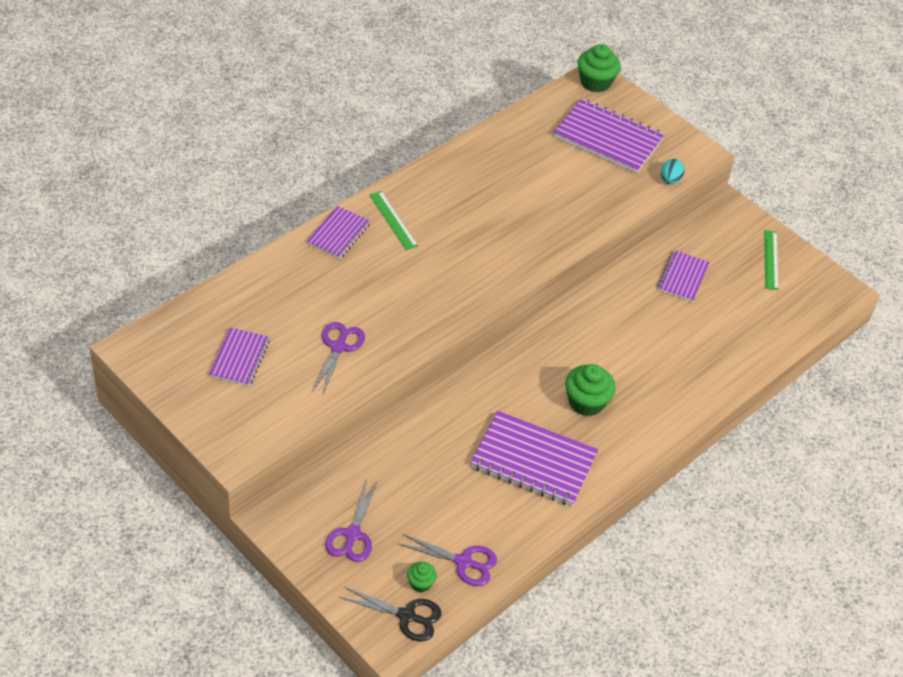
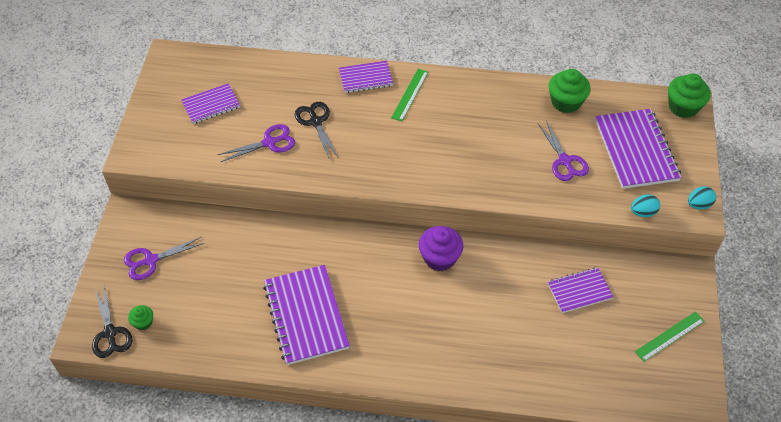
camera: 55 degrees right, 5 degrees up
purple scissors [399,534,497,586] -> purple scissors moved to [538,121,589,181]
green cupcake [565,364,616,416] -> green cupcake moved to [549,69,590,113]
none -> black scissors [295,102,338,160]
none -> purple cupcake [419,226,463,271]
none -> turquoise egg [688,186,716,210]

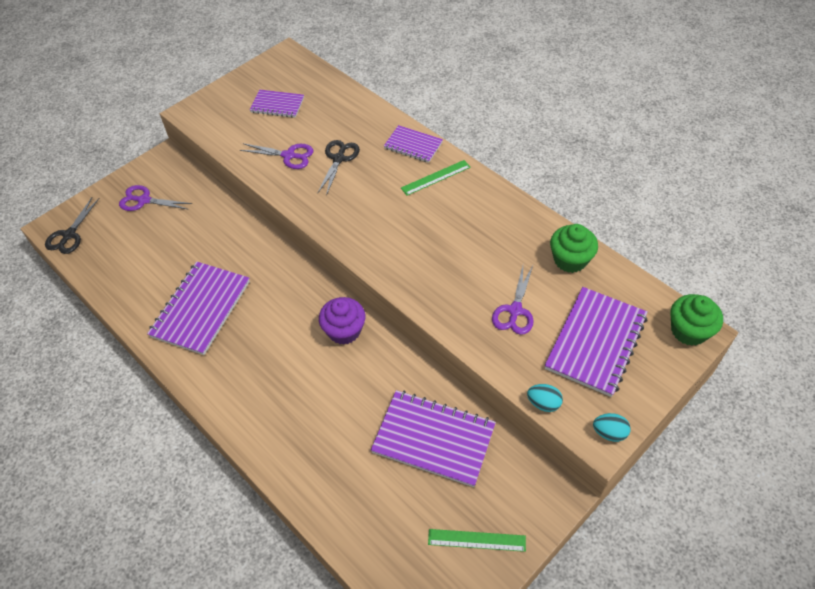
camera: 40 degrees right, 0 degrees up
green cupcake [128,305,153,330] -> none
purple notebook [548,268,613,313] -> purple notebook [371,390,496,487], size x1.72

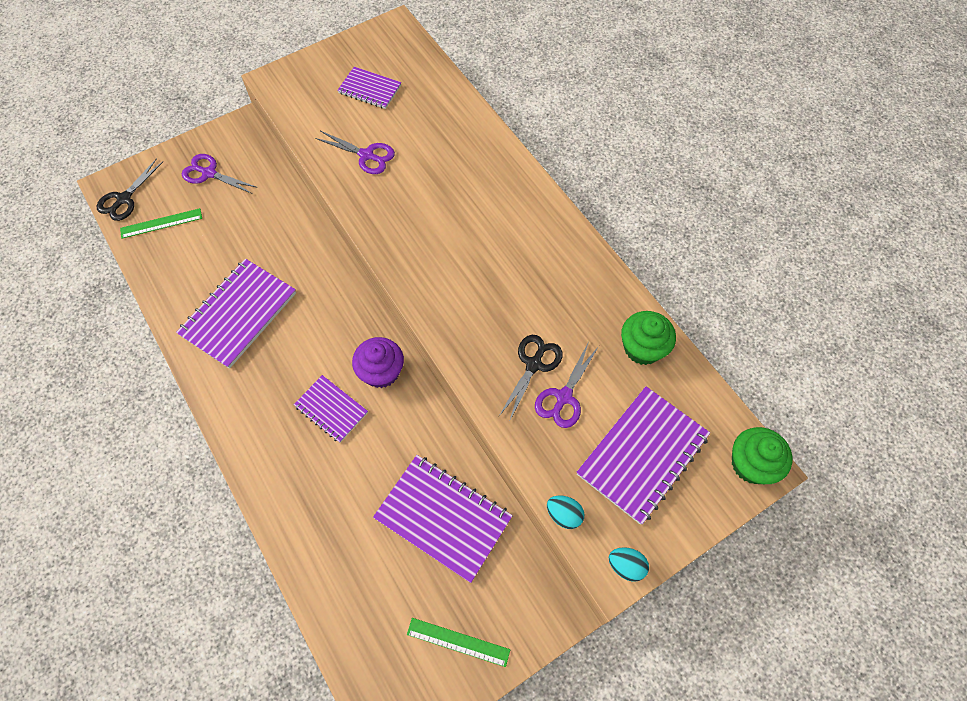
camera: 10 degrees right, 10 degrees up
black scissors [318,140,360,196] -> black scissors moved to [499,335,563,422]
purple notebook [384,125,443,163] -> purple notebook moved to [294,375,368,443]
green ruler [401,160,471,196] -> green ruler moved to [120,208,202,239]

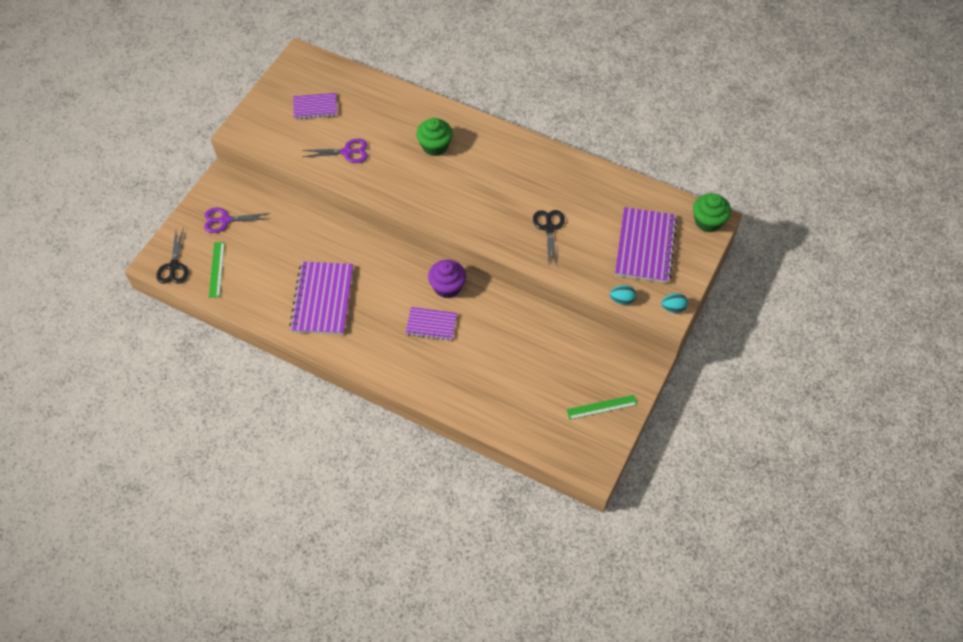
camera: 30 degrees left, 5 degrees down
green ruler [120,208,202,239] -> green ruler turned 45 degrees counterclockwise [209,242,225,298]
purple notebook [373,455,513,583] -> none
purple scissors [535,344,599,428] -> none
green cupcake [621,311,676,365] -> green cupcake moved to [416,118,453,156]

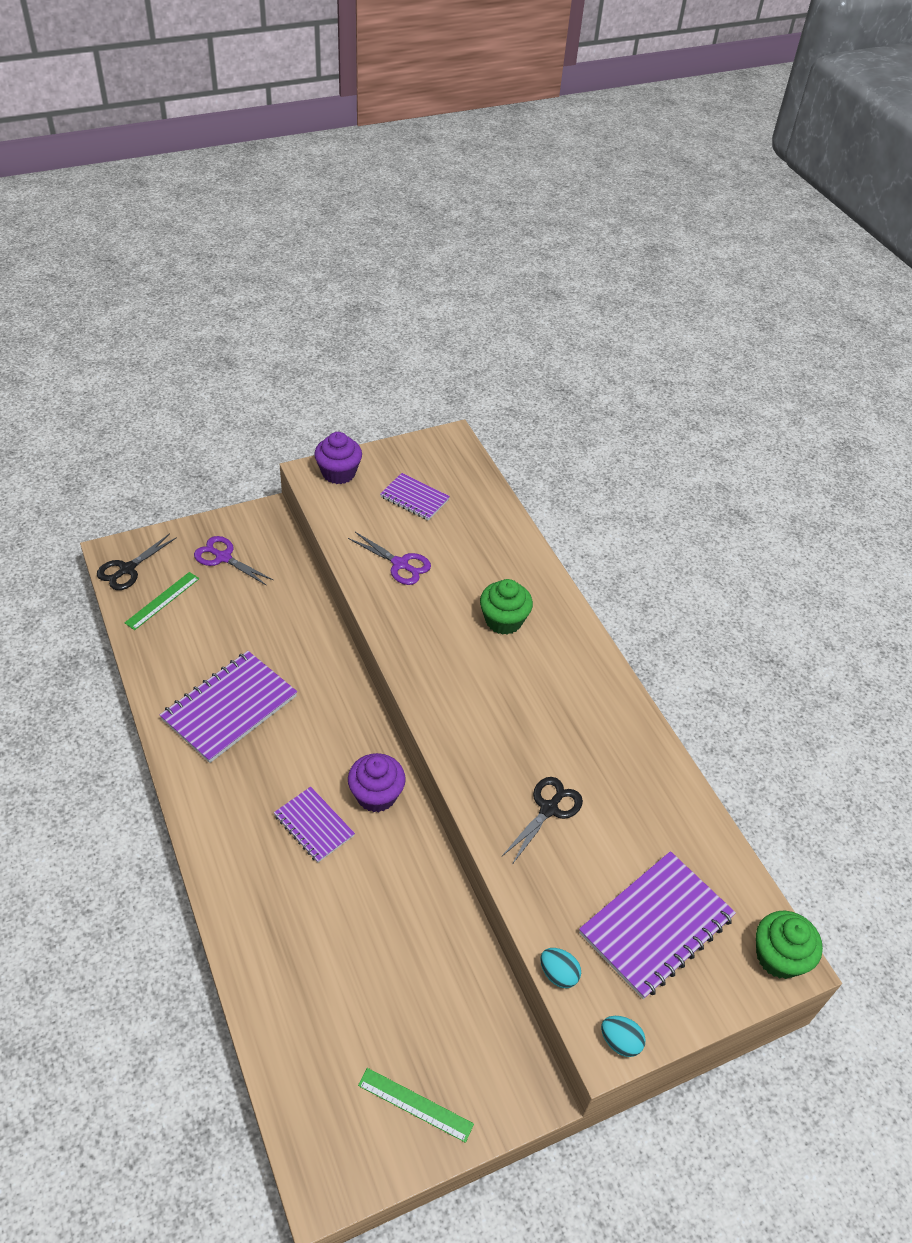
camera: 35 degrees right, 10 degrees down
none -> purple cupcake [314,432,362,484]

